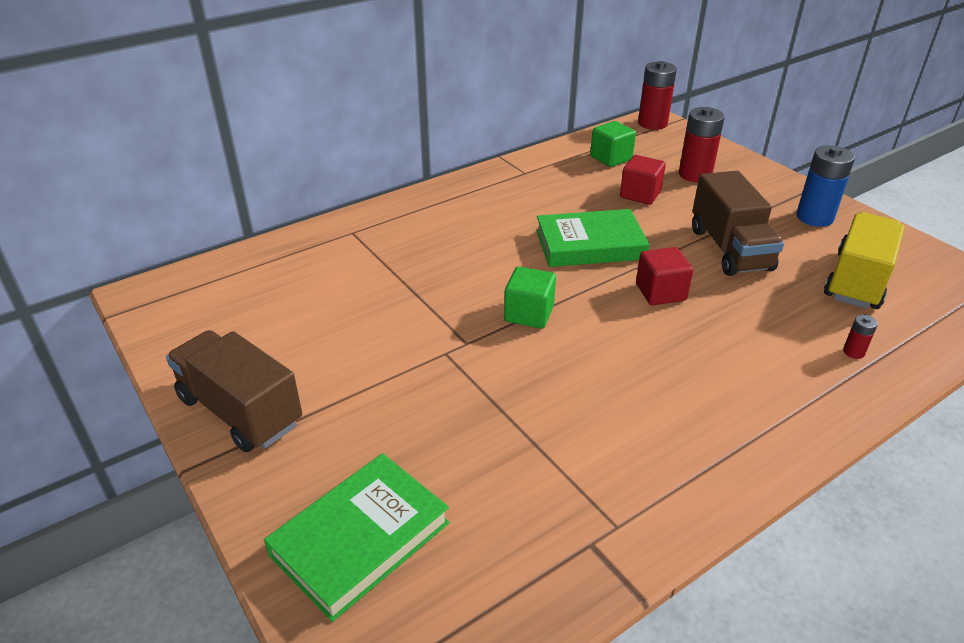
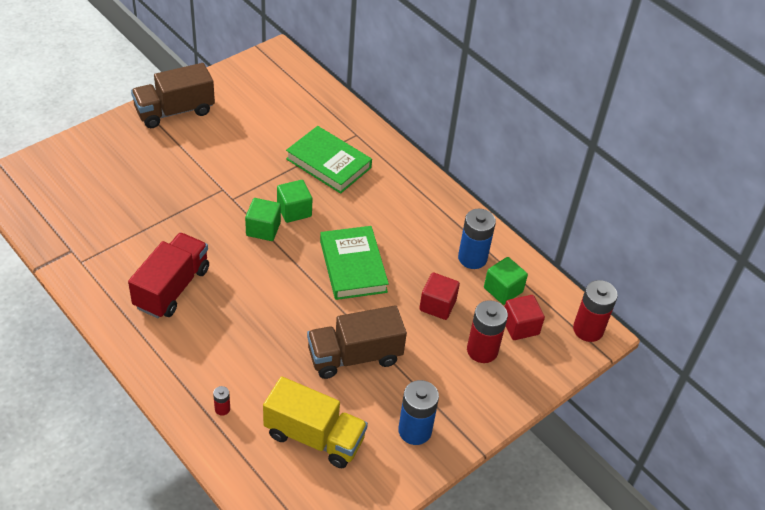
camera: 80 degrees right, 10 degrees up
brown truck [166,330,302,452] -> brown truck turned 150 degrees counterclockwise [131,63,215,128]
green book [264,453,450,622] -> green book moved to [286,126,372,194]
red cube [636,247,693,305] -> red cube moved to [505,295,545,340]
none -> red truck [128,232,209,318]
none -> green cube [277,180,312,223]
none -> blue battery [458,209,496,269]

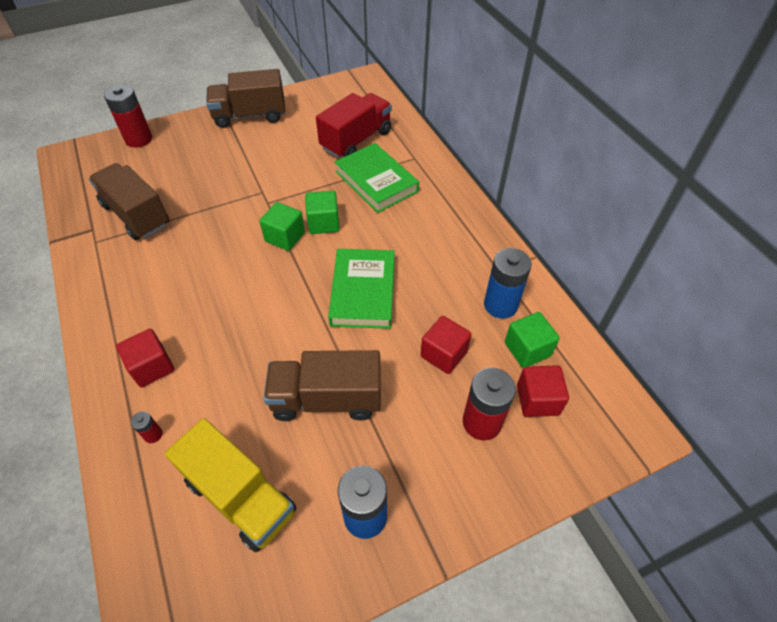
camera: 20 degrees right, 5 degrees up
red truck [128,232,209,318] -> red truck moved to [316,93,392,158]
red battery [573,280,618,342] -> red battery moved to [104,85,152,148]
none -> brown truck [89,163,169,240]
none -> red cube [116,329,174,388]

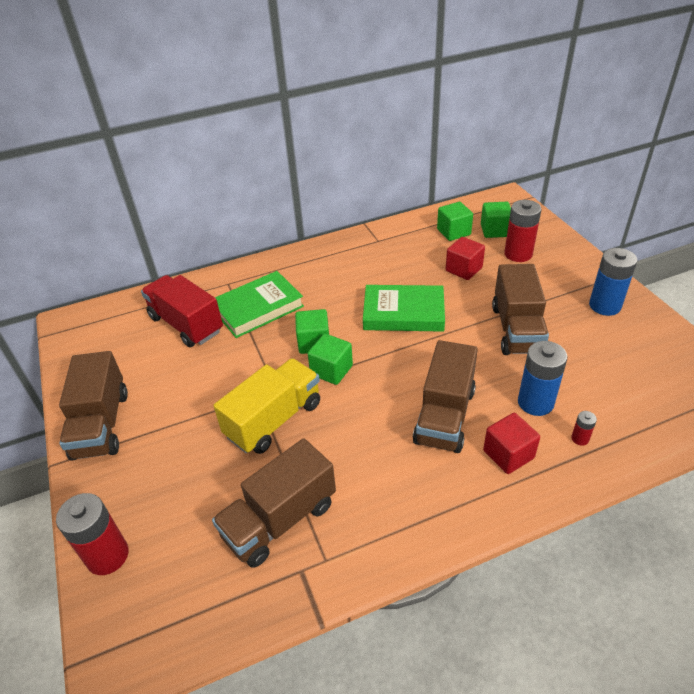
camera: 85 degrees left, 10 degrees down
yellow truck [165,418,296,552] -> yellow truck moved to [214,358,320,454]
blue battery [484,248,532,319] -> blue battery moved to [518,341,568,416]
red cube [517,365,569,417] -> green cube [481,202,511,238]
none -> brown truck [413,340,478,453]

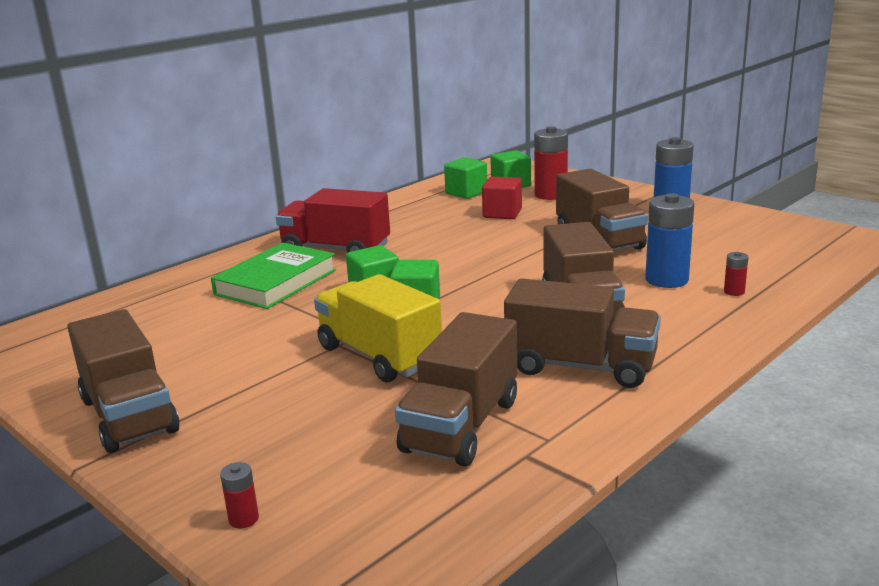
camera: 25 degrees left, 20 degrees down
red battery [56,493,128,575] -> red battery [220,462,259,528], size x0.46
red truck [141,275,223,347] -> red truck moved to [276,188,390,253]
yellow truck [214,358,320,454] -> yellow truck turned 60 degrees counterclockwise [314,274,442,383]
green book [363,285,445,332] -> none
red cube [483,413,540,474] -> none
none -> brown truck [504,278,661,388]

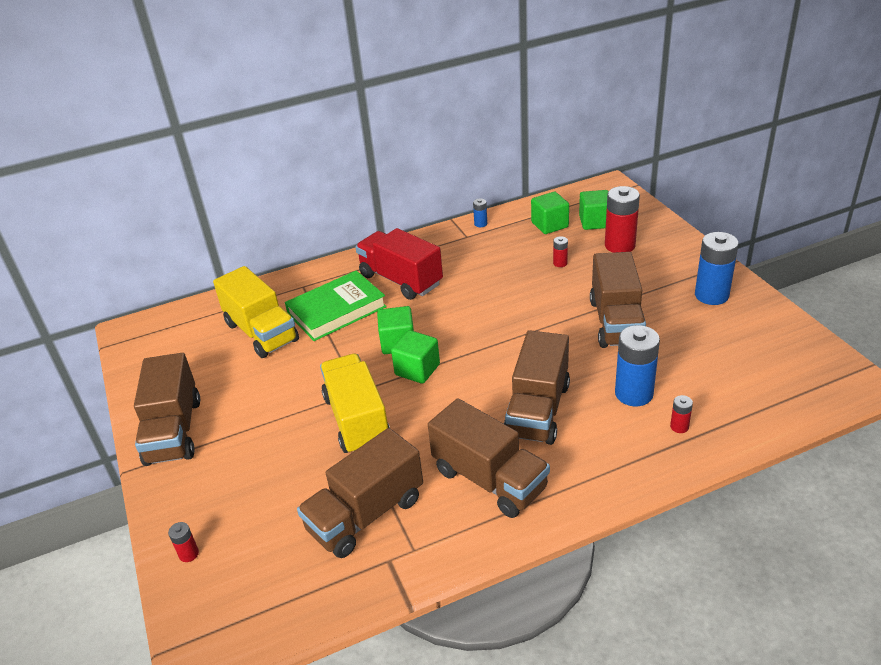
camera: 25 degrees right, 15 degrees up
red cube [482,177,522,219] -> red battery [553,236,568,267]
none -> yellow truck [213,266,299,358]
none -> blue battery [473,199,487,227]

